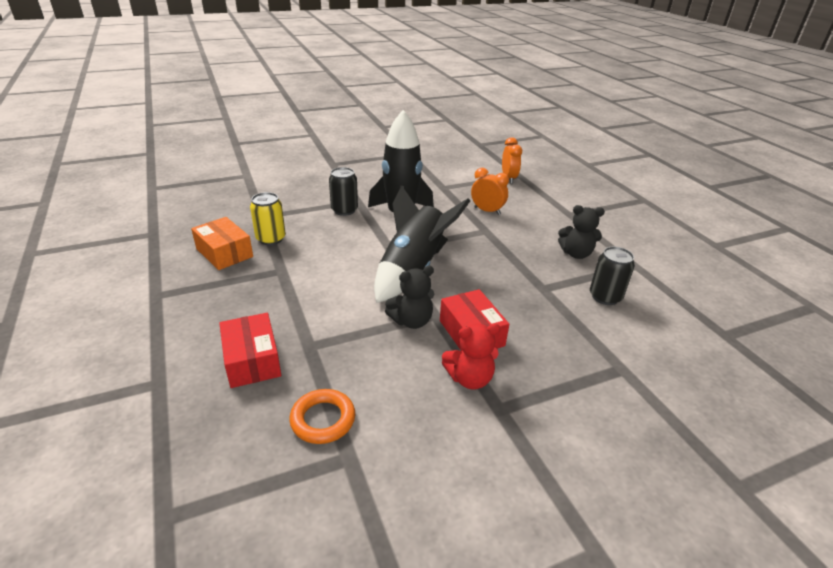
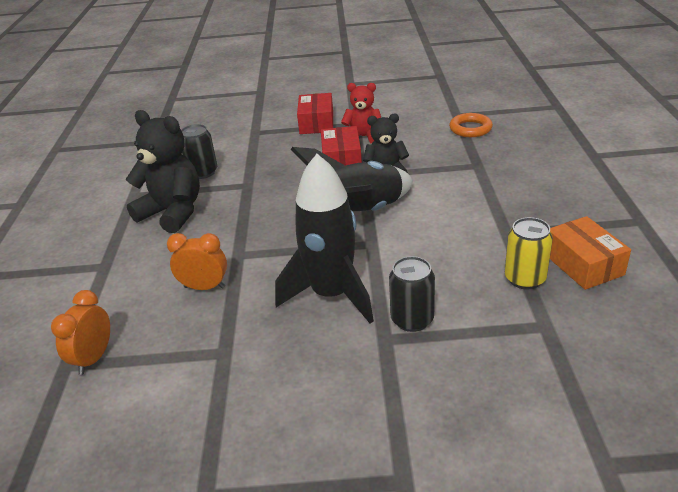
camera: 155 degrees left, 0 degrees up
red box [219,313,281,388] -> red box moved to [297,93,333,134]
orange clock [471,168,509,215] -> orange clock turned 135 degrees clockwise [167,233,227,290]
black teddy bear [558,205,605,259] -> black teddy bear [125,110,200,233], size x1.63

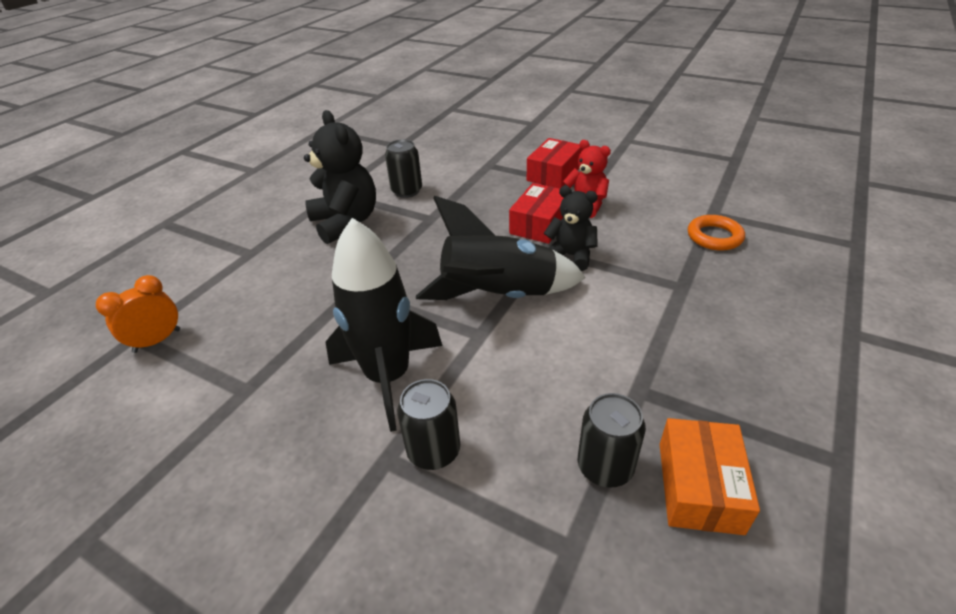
camera: 30 degrees right, 5 degrees up
orange clock [167,233,227,290] -> none
yellow can [505,217,553,289] -> black can [578,393,646,488]

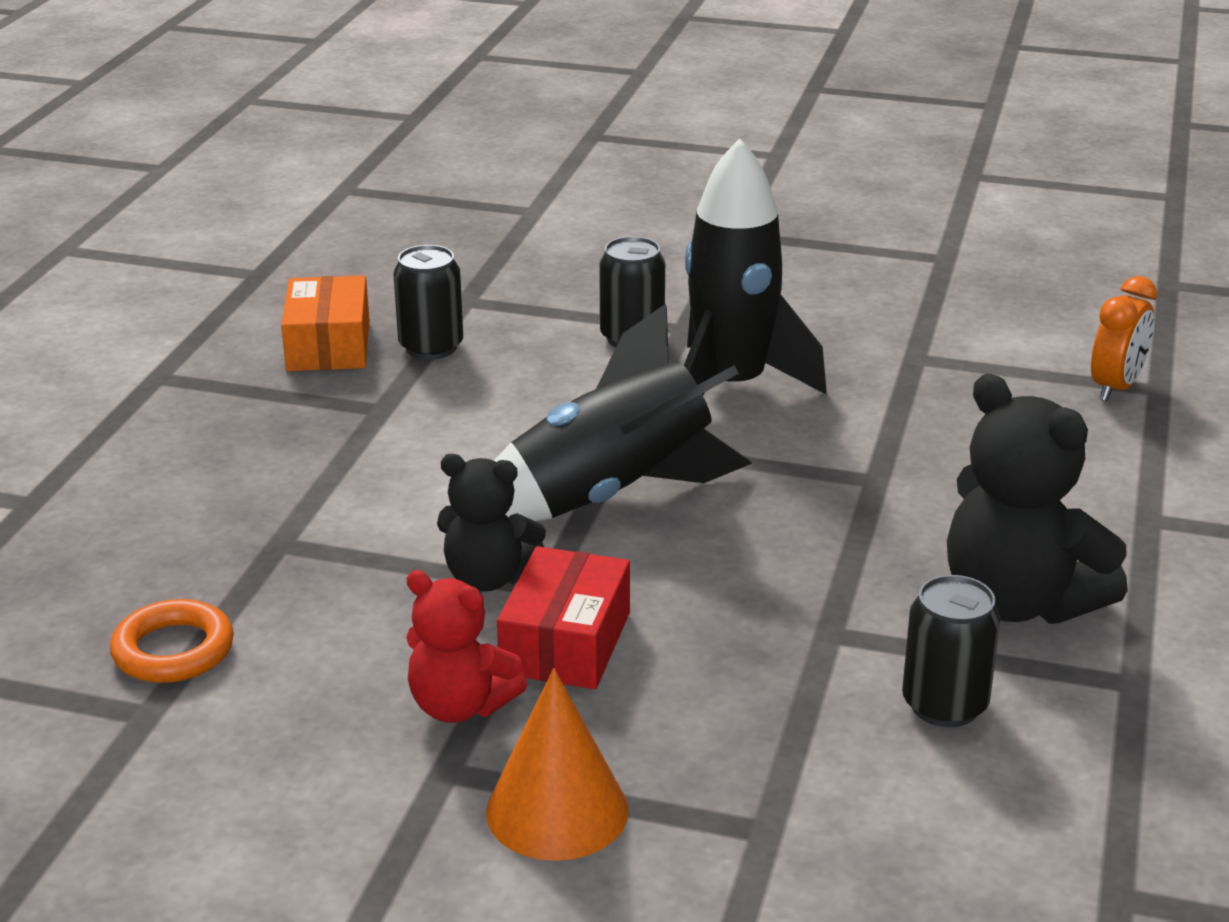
camera: 165 degrees right, 10 degrees down
red box [527,138,582,189] -> orange cone [486,668,629,861]

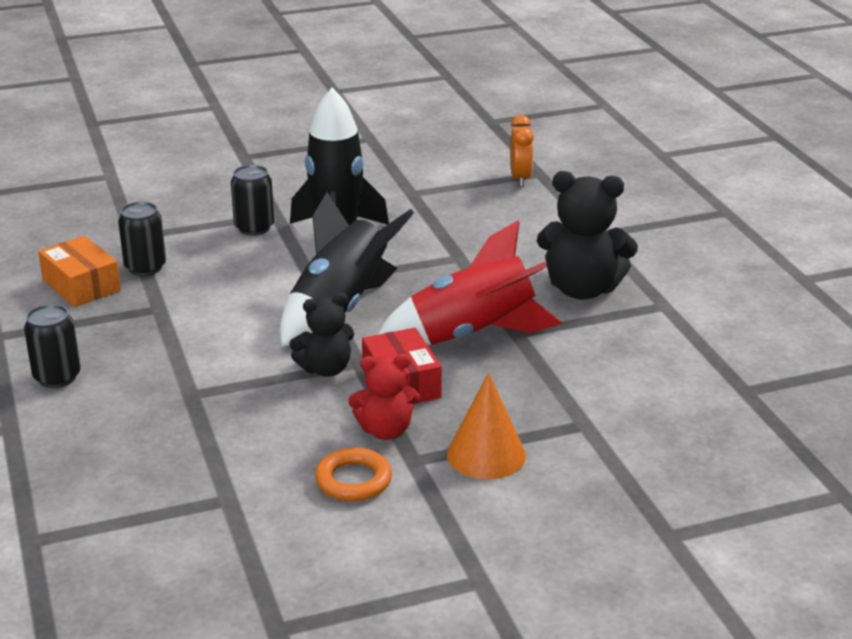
camera: 35 degrees left, 0 degrees up
orange ring [110,599,234,683] -> orange ring moved to [315,447,392,501]
black can [902,575,1000,727] -> black can moved to [24,304,81,388]
none -> red rocket [378,220,563,345]

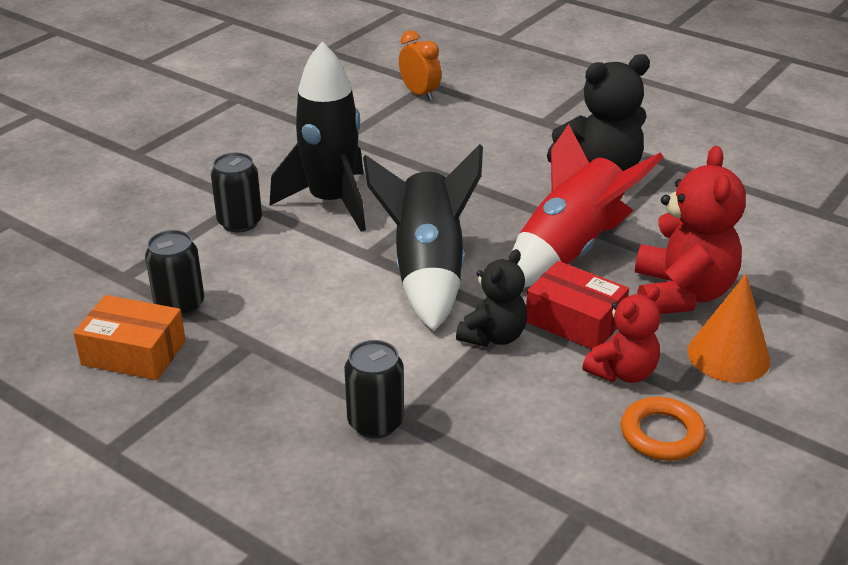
camera: 35 degrees left, 5 degrees up
black can [24,304,81,388] -> black can moved to [344,340,404,438]
none -> red teddy bear [635,146,746,314]

